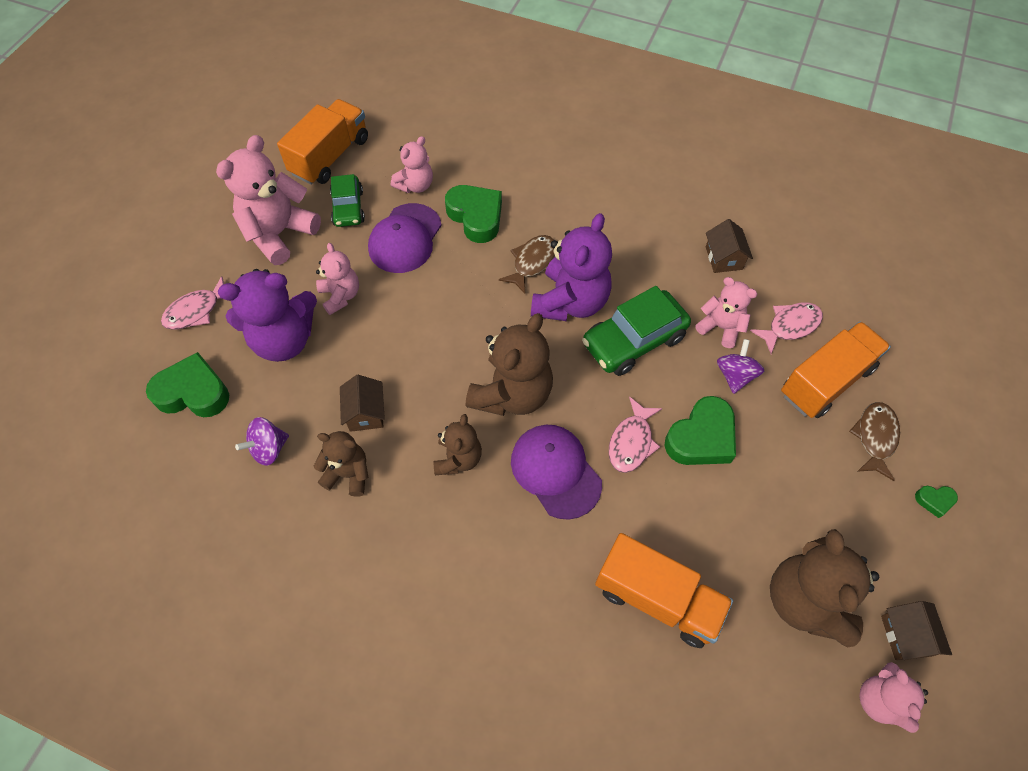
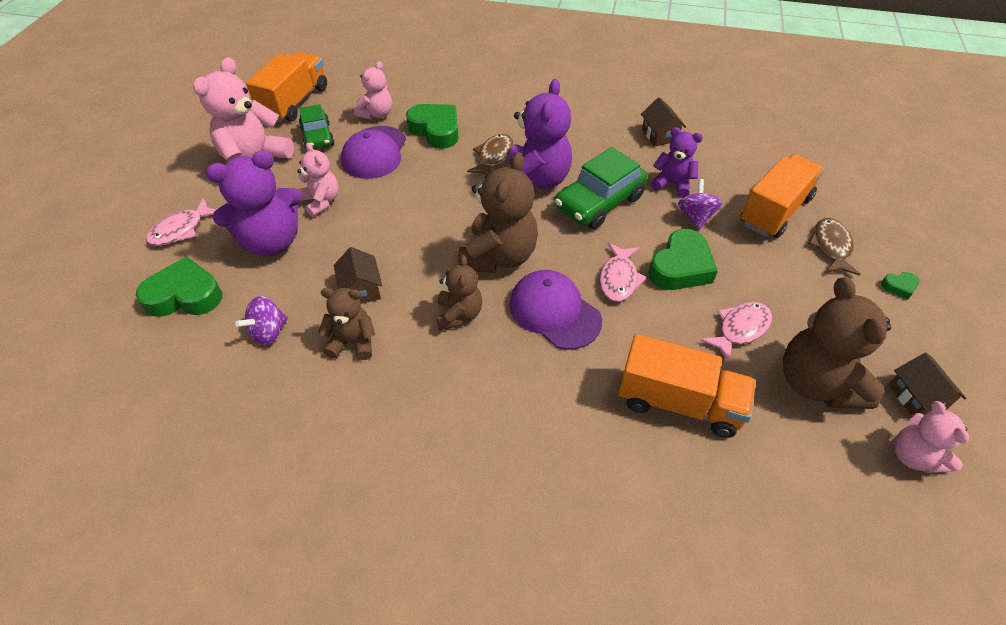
camera: 10 degrees left, 10 degrees down
pink teddy bear [695,277,757,348] -> purple teddy bear [651,127,703,198]
pink fish [750,302,823,354] -> pink fish moved to [700,302,772,363]

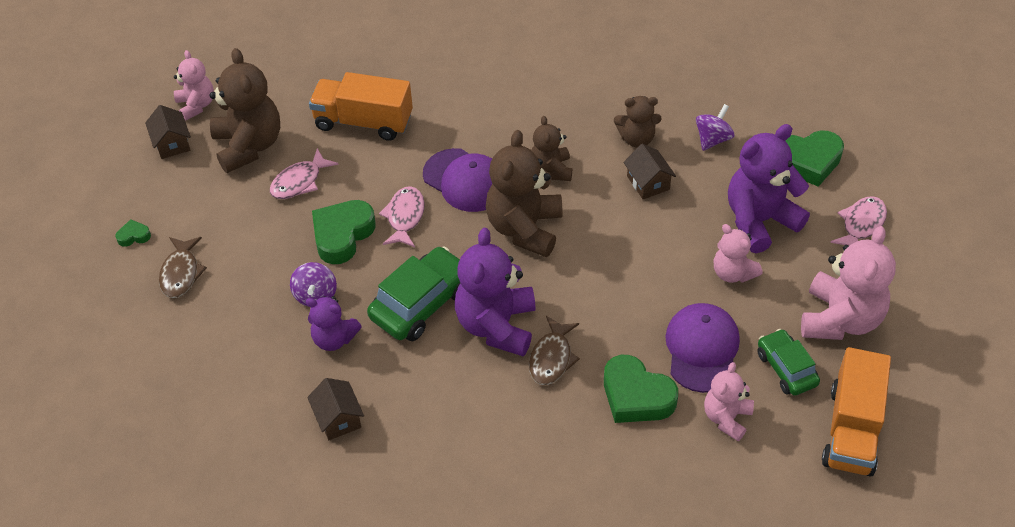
camera: 175 degrees right, 0 degrees up
orange truck [740,154,824,238] -> none

